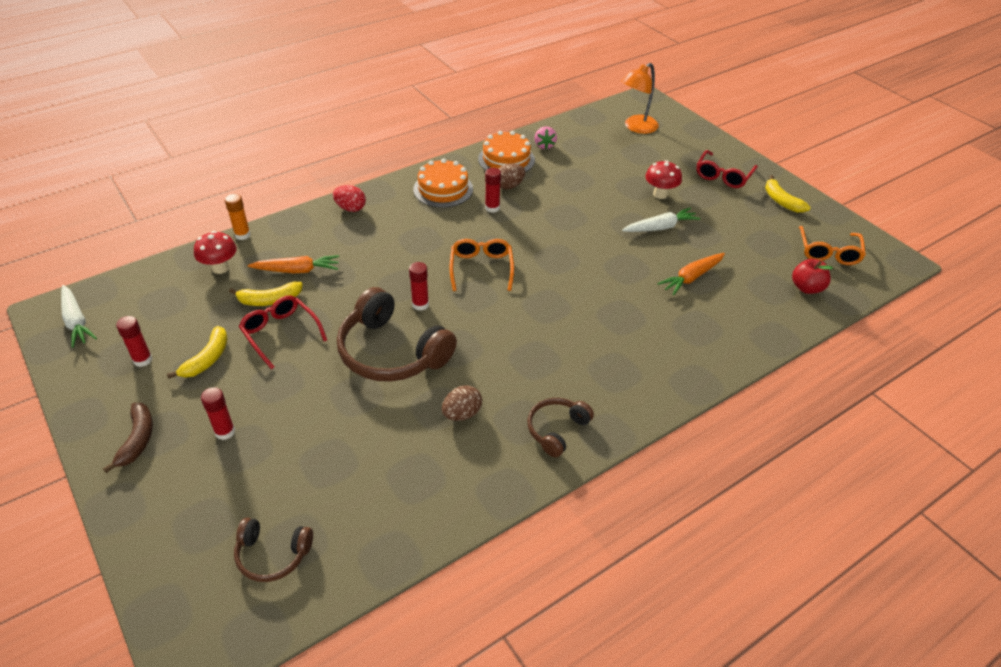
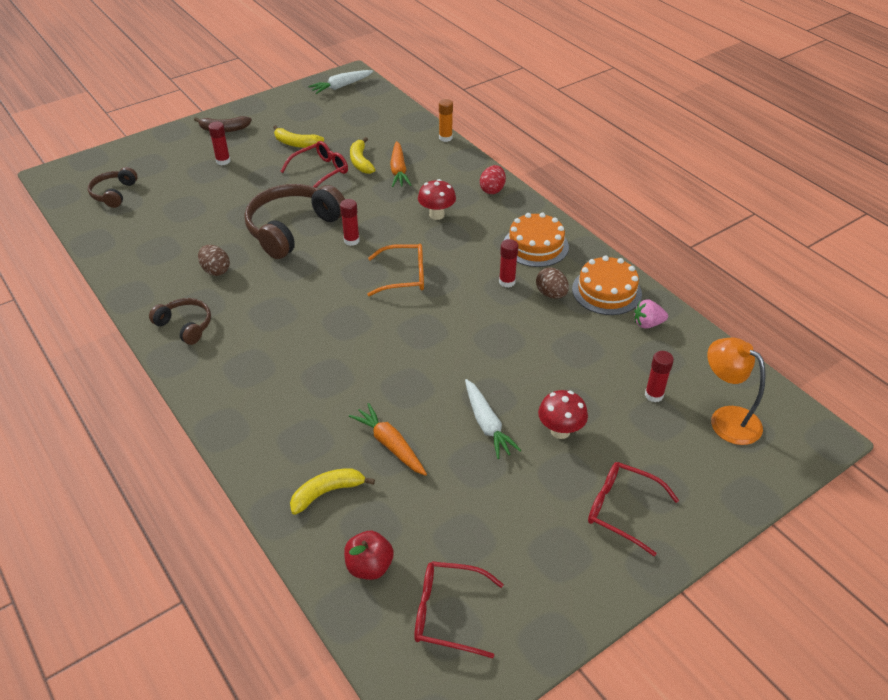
camera: 90 degrees right, 0 degrees up
red glue stick [116,316,152,367] -> red glue stick moved to [645,351,674,402]
red mushroom [194,231,237,274] -> red mushroom moved to [418,179,456,220]
yellow banana [765,175,811,213] -> yellow banana moved to [290,468,375,515]
orange glasses [799,226,866,265] -> red glasses [414,561,504,658]

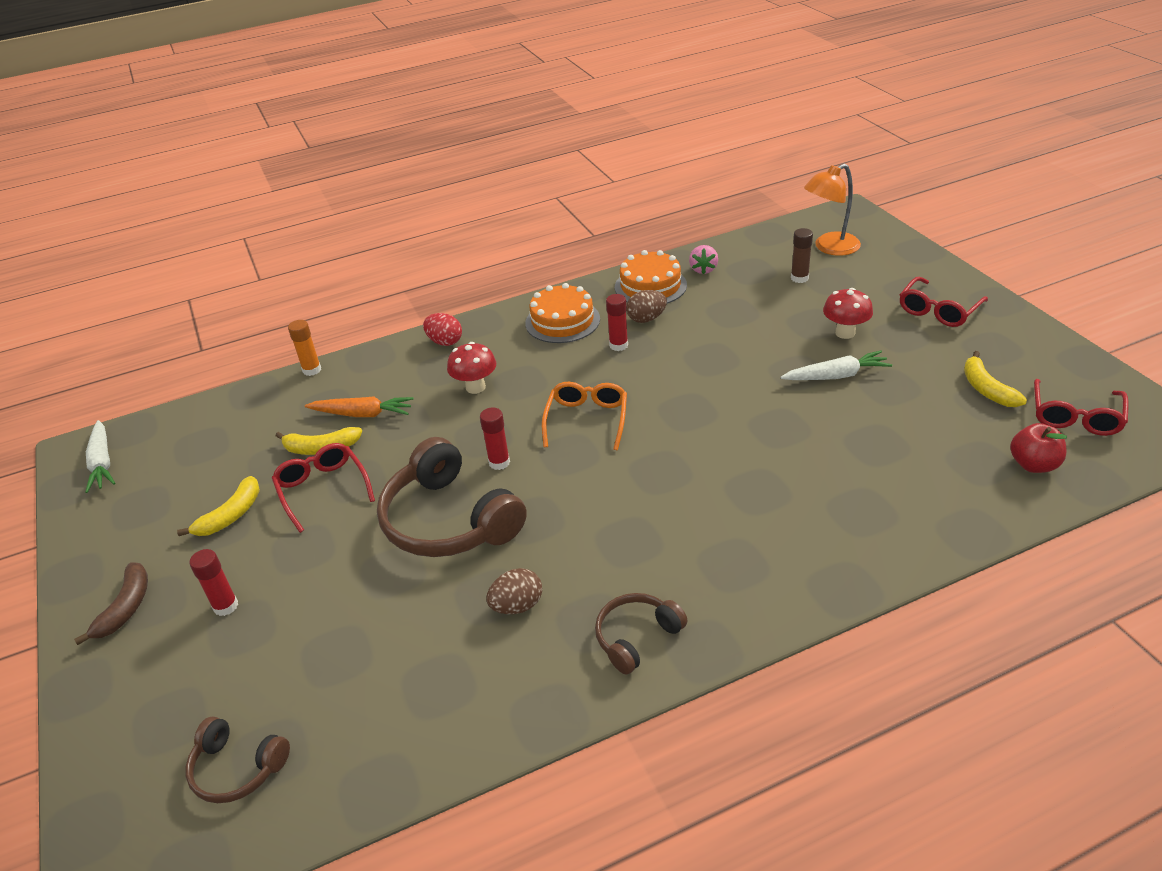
camera: 75 degrees left, 5 degrees down
yellow banana [290,468,375,515] -> yellow banana moved to [964,351,1027,407]
orange carrot [349,403,427,476] -> none
red glue stick [645,351,674,402] -> brown glue stick [791,228,813,283]

